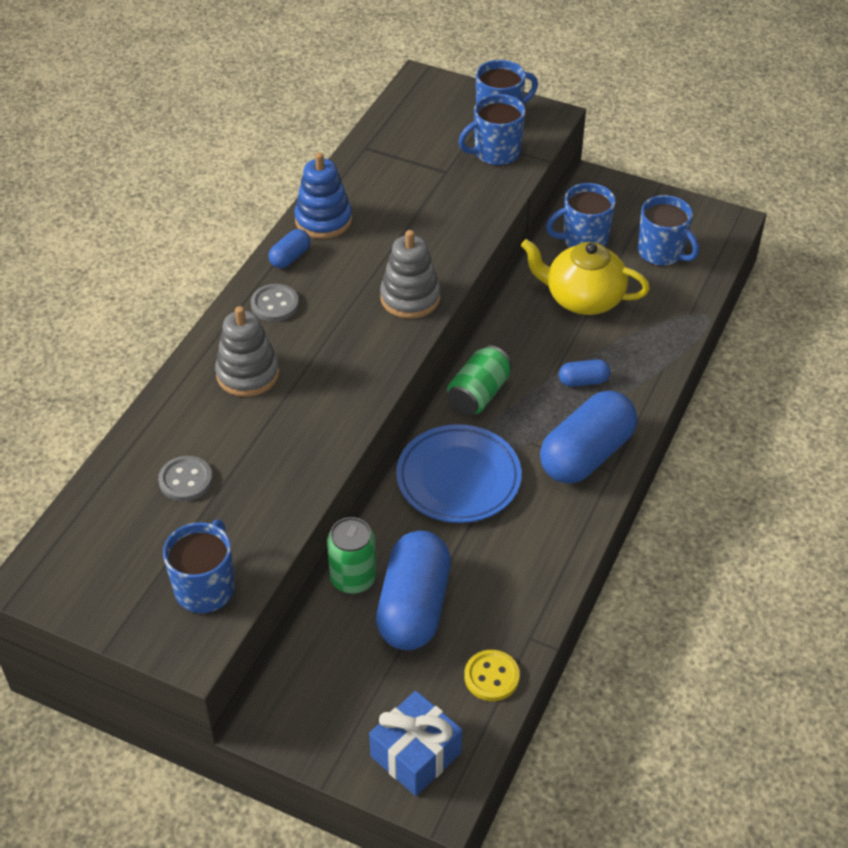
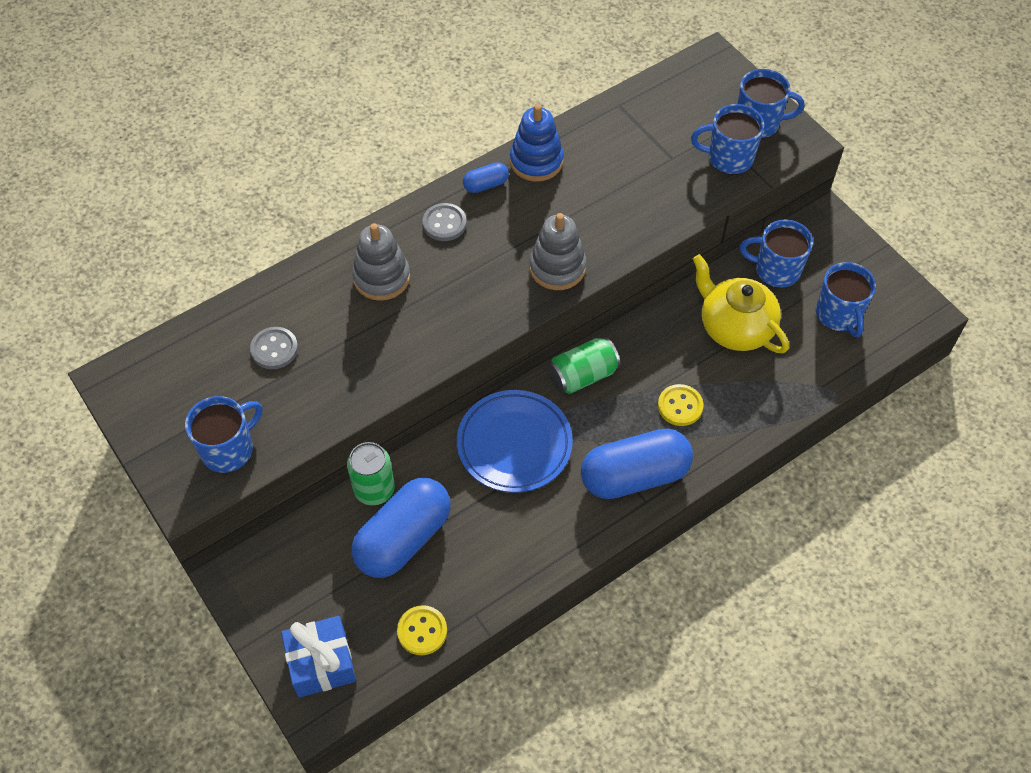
camera: 30 degrees right, 10 degrees up
blue capsule [559,359,610,387] -> yellow button [658,384,703,426]

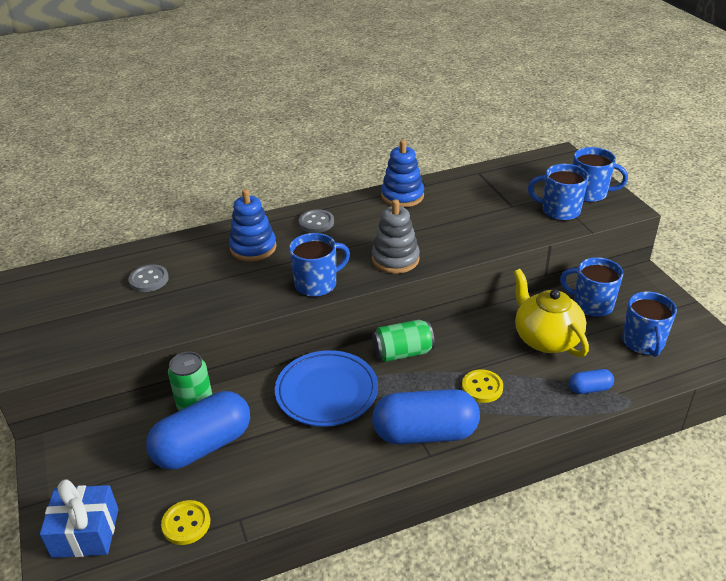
camera: 15 degrees right, 20 degrees down
blue mug [185,396,262,473] -> blue mug moved to [289,233,350,297]
grey stacking toy [352,223,410,301] -> blue stacking toy [229,189,276,262]
blue capsule [463,162,509,193] -> blue capsule moved to [569,369,614,394]

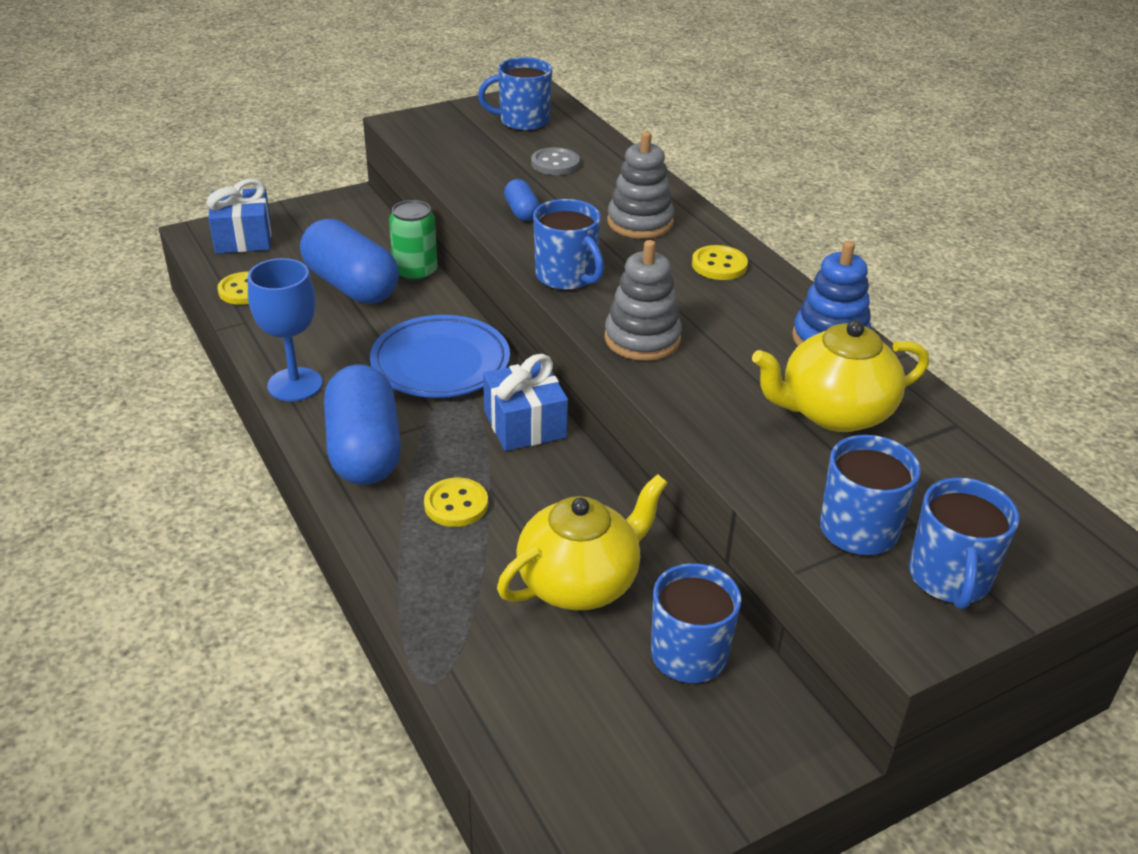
camera: 80 degrees right, 0 degrees up
blue stacking toy [229,189,276,262] -> grey stacking toy [607,131,674,239]
grey button [299,209,334,233] -> yellow button [692,245,748,280]
green can [372,320,435,362] -> blue gift [483,354,568,451]
blue capsule [569,369,614,394] -> blue capsule moved to [504,179,540,221]
blue mug [622,291,677,357] -> blue mug moved to [478,57,552,131]
none -> blue goblet [248,258,322,402]
none -> yellow teapot [752,320,929,432]

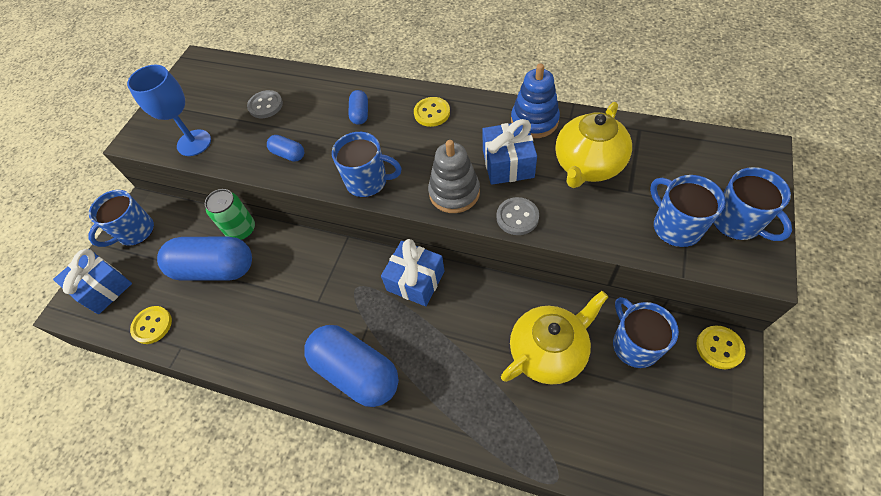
camera: 35 degrees left, 20 degrees up
blue goblet [248,258,322,402] -> blue goblet moved to [127,65,211,156]
blue plate [370,315,510,398] -> none
yellow button [424,478,488,527] -> yellow button moved to [696,326,746,369]
blue mug [478,57,552,131] -> blue mug moved to [88,190,154,247]
yellow teapot [497,474,668,611] -> yellow teapot turned 45 degrees clockwise [501,291,609,385]
grey stacking toy [607,131,674,239] -> blue capsule [348,90,368,125]
none -> blue gift [482,119,537,185]
none -> grey button [496,197,539,235]

